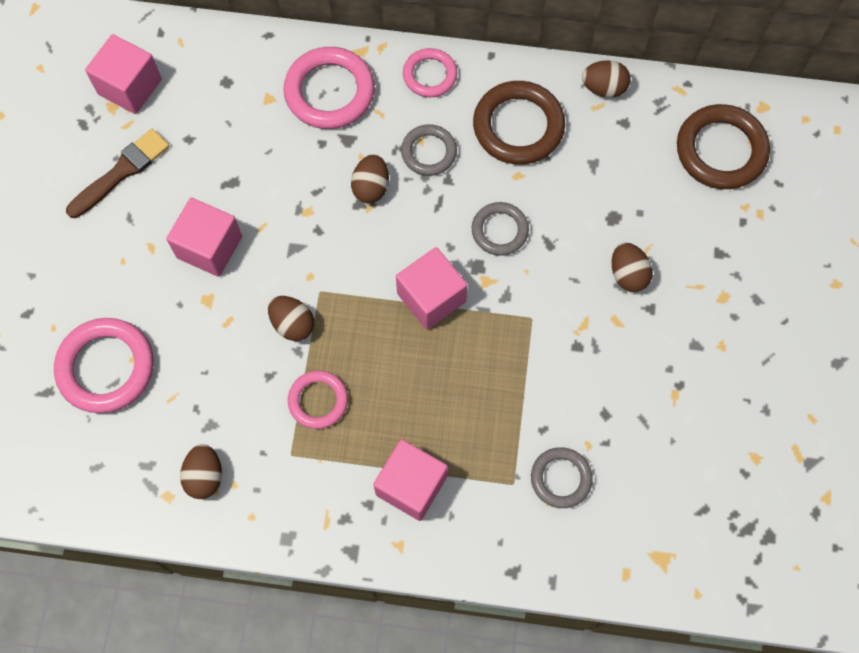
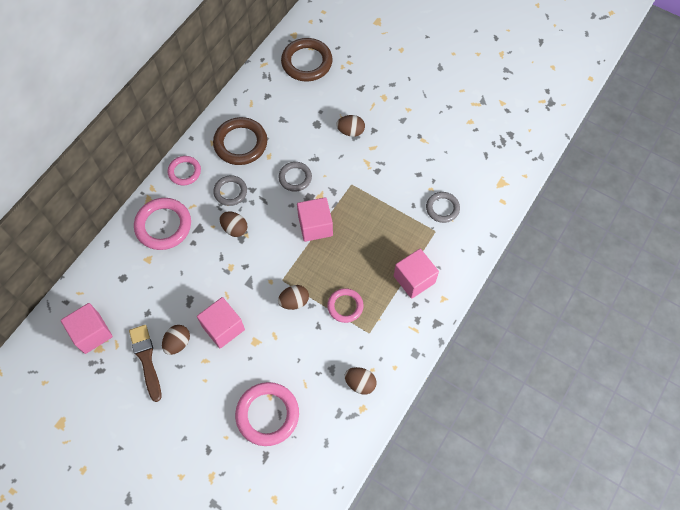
camera: 65 degrees left, 5 degrees down
brown egg [582,60,631,98] -> brown egg moved to [162,325,190,355]

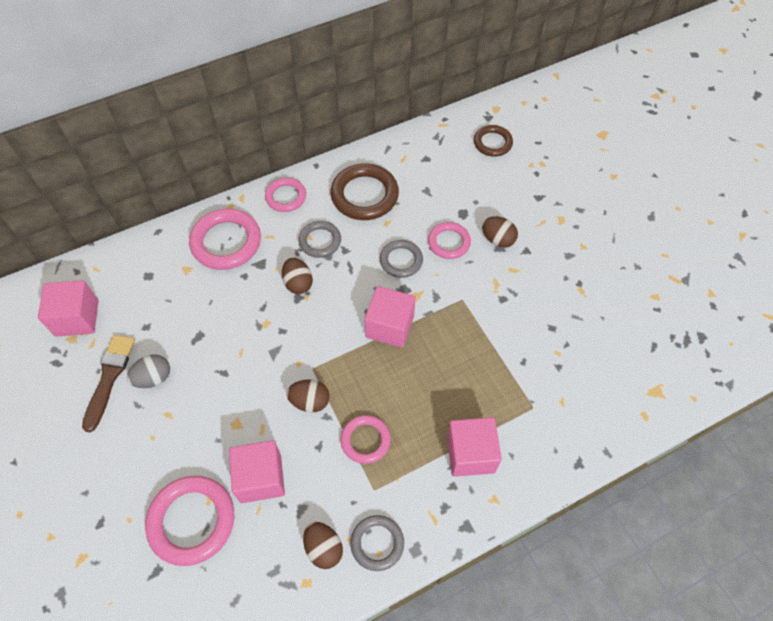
camera: 30 degrees right, 5 degrees down
brown egg [162,325,190,355] -> grey egg [127,354,170,388]
pink cube [197,297,245,349] -> pink cube moved to [229,440,285,503]
brown ring [281,38,333,82] -> brown ring [474,125,513,157], size x0.60
grey ring [426,192,460,223] -> grey ring moved to [350,515,404,571]
none -> pink ring [428,222,471,259]

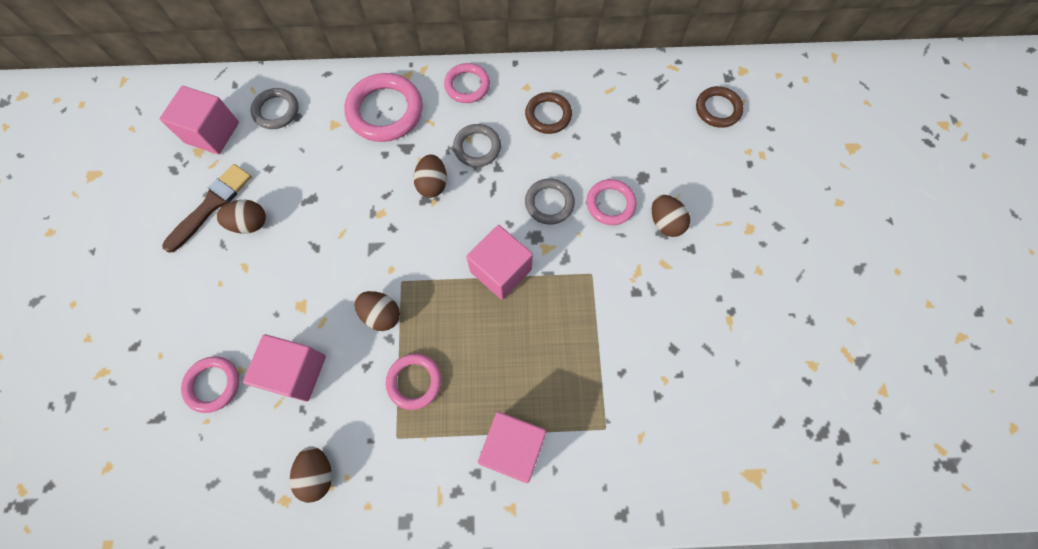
camera: 25 degrees right, 10 degrees up
grey egg [127,354,170,388] -> brown egg [216,200,266,234]
pink ring [145,476,234,566] -> pink ring [181,356,239,413], size x0.60
brown ring [331,163,399,220] -> brown ring [525,92,572,134], size x0.60
grey ring [350,515,404,571] -> grey ring moved to [251,88,299,129]

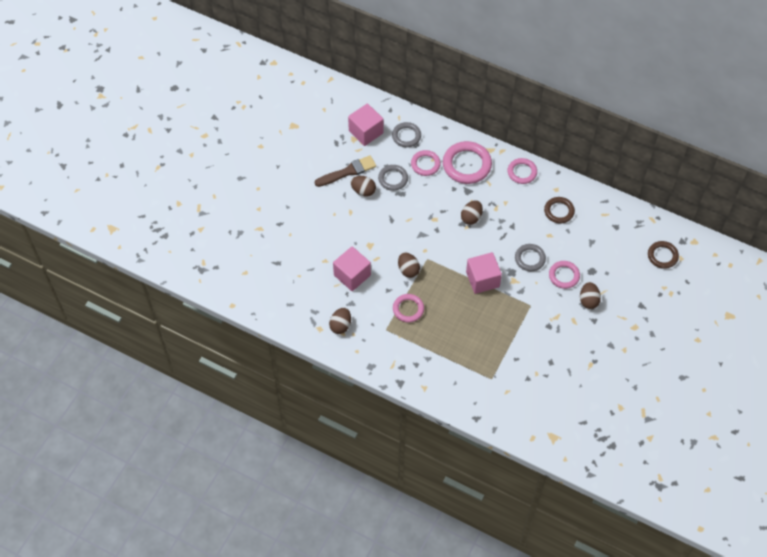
camera: 30 degrees right, 10 degrees down
pink ring [181,356,239,413] -> pink ring moved to [411,150,441,176]
grey ring [453,124,501,167] -> grey ring moved to [378,165,408,191]
pink cube [478,412,546,483] -> none

